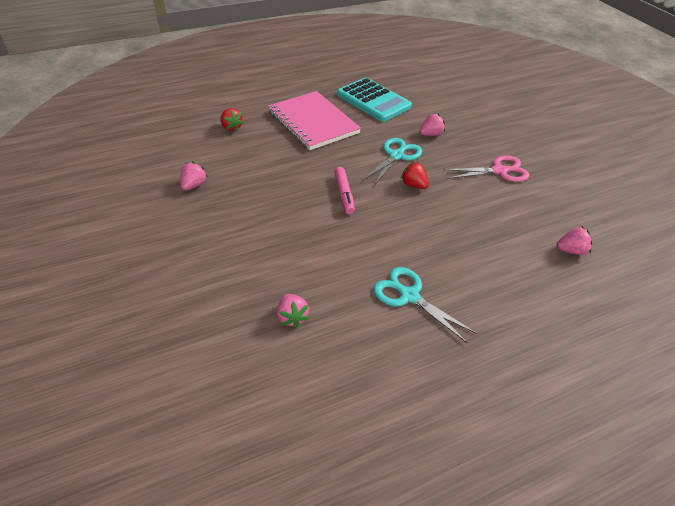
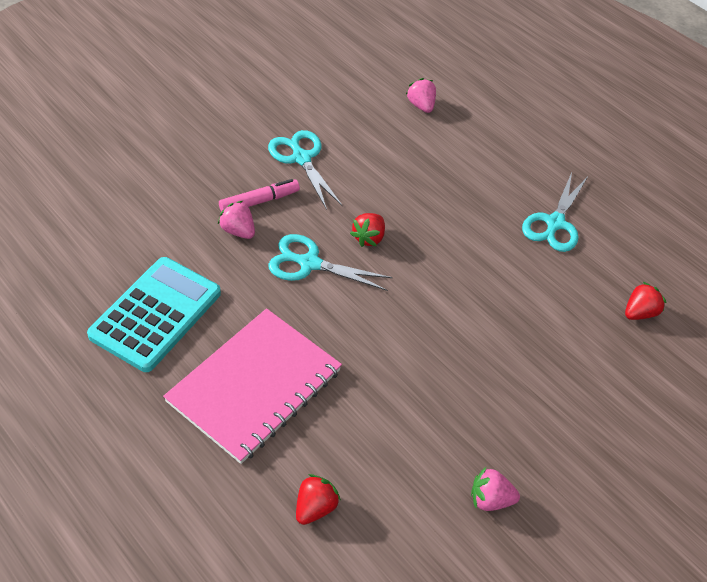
camera: 110 degrees left, 5 degrees up
pink strawberry [277,294,309,328] -> red strawberry [625,282,666,320]
pink marker [334,167,355,214] -> pink marker moved to [219,179,300,212]
pink scissors [443,156,529,182] -> turquoise scissors [268,130,343,210]

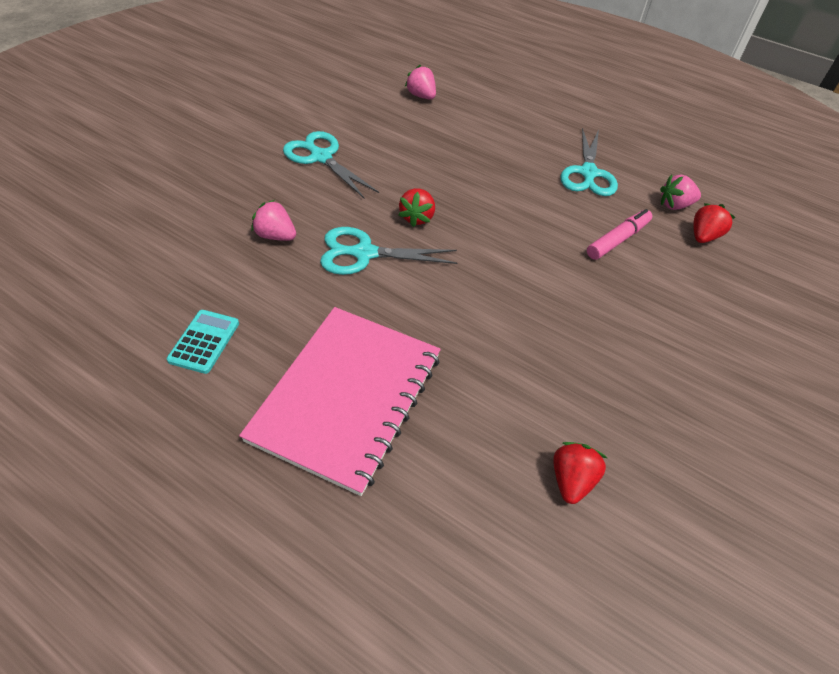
camera: 15 degrees left, 0 degrees up
turquoise calculator [87,257,221,372] -> turquoise calculator [167,310,239,374], size x0.47
pink marker [219,179,300,212] -> pink marker moved to [587,209,652,260]
red strawberry [296,474,341,525] -> red strawberry moved to [554,442,607,504]
pink strawberry [471,467,520,511] -> pink strawberry moved to [660,174,701,210]

